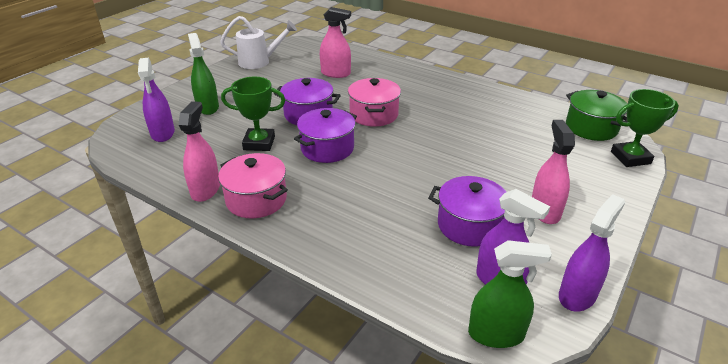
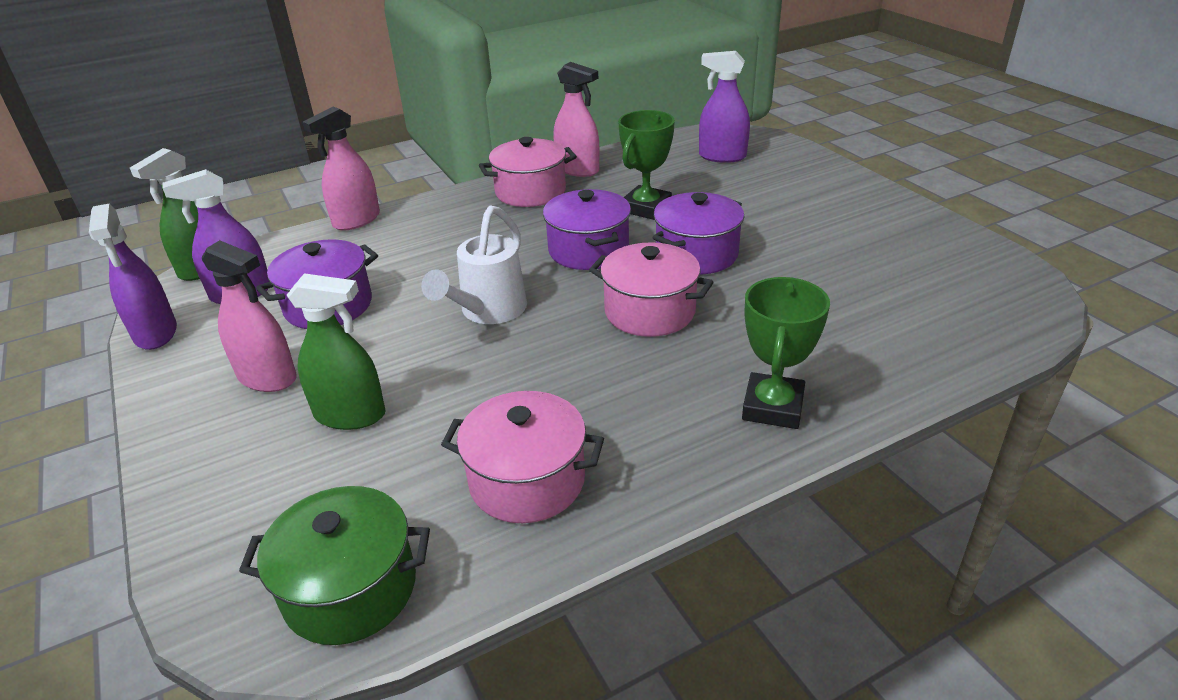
camera: 120 degrees right, 0 degrees up
green spray bottle [188,33,219,115] -> green spray bottle moved to [287,273,386,430]
white watering can [220,16,297,69] -> white watering can moved to [421,206,527,324]
pink spray bottle [320,7,351,78] -> pink spray bottle moved to [303,107,380,231]
green trophy [611,89,679,167] -> green trophy moved to [742,277,830,429]
none -> pink pot [441,391,604,523]

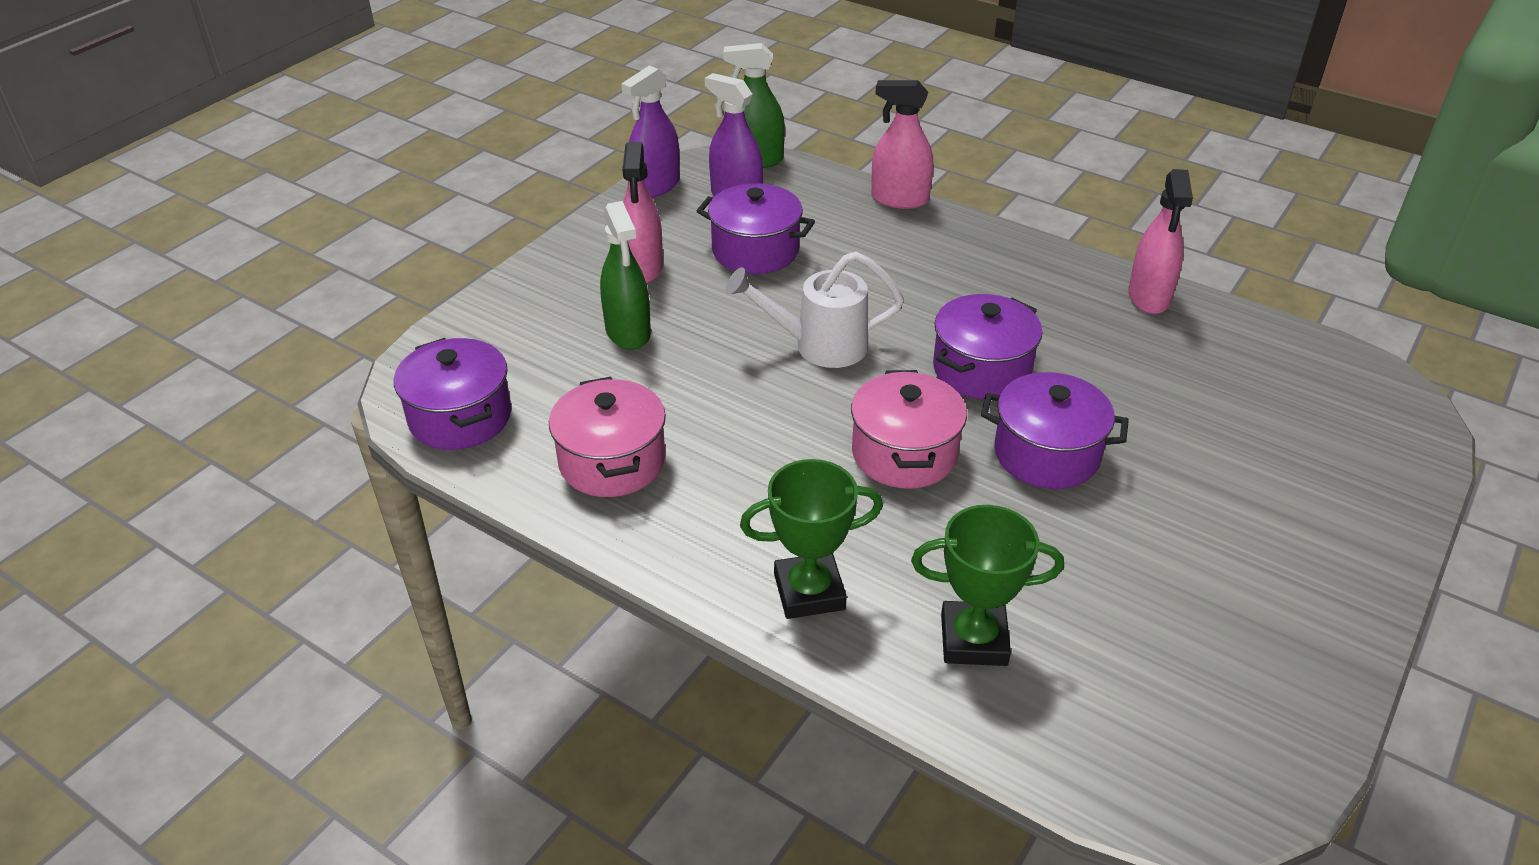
camera: 60 degrees right, 5 degrees up
green pot [239,486,430,645] -> purple pot [394,338,512,450]
pink pot [479,137,577,207] -> none
green trophy [618,110,675,220] -> green trophy moved to [911,505,1064,666]
purple spray bottle [699,51,750,163] -> none

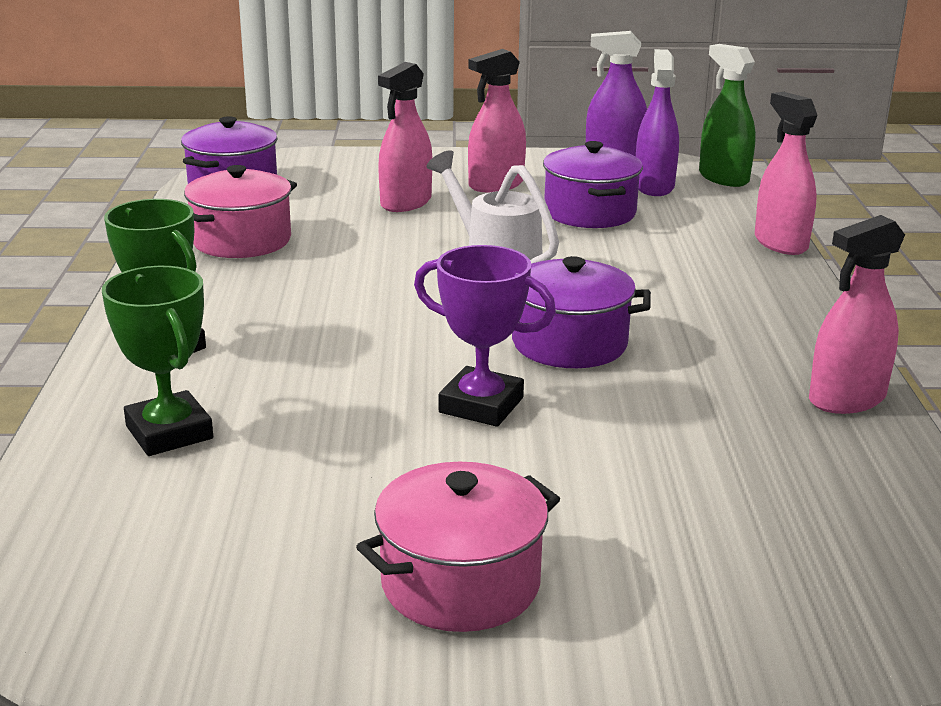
camera: 55 degrees right, 15 degrees down
green spray bottle [600,201,651,350] -> pink spray bottle [378,62,432,212]
pink pot [851,370,967,489] -> pink pot moved to [356,462,560,632]
purple pot [981,372,1129,489] -> purple trophy [414,245,556,427]

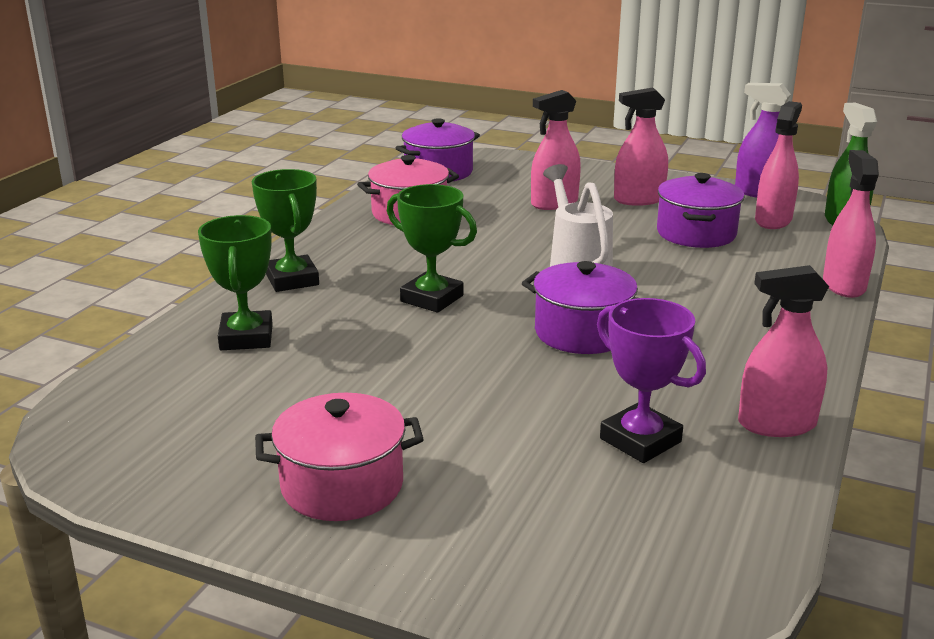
camera: 25 degrees right, 0 degrees up
purple trophy [414,245,556,427] -> purple trophy moved to [597,298,706,463]
purple spray bottle [636,49,679,196] -> pink spray bottle [755,101,802,229]
none -> green trophy [387,184,477,313]

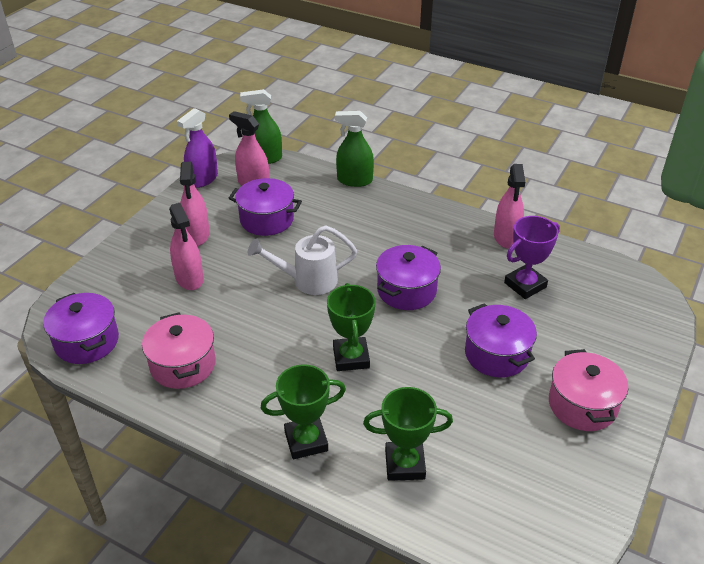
camera: 85 degrees left, 15 degrees up
green trophy [387,184,477,313] -> green trophy turned 45 degrees counterclockwise [327,283,375,371]
pink spray bottle [823,150,879,298] -> green spray bottle [335,111,374,187]
none -> purple pot [465,303,537,378]

